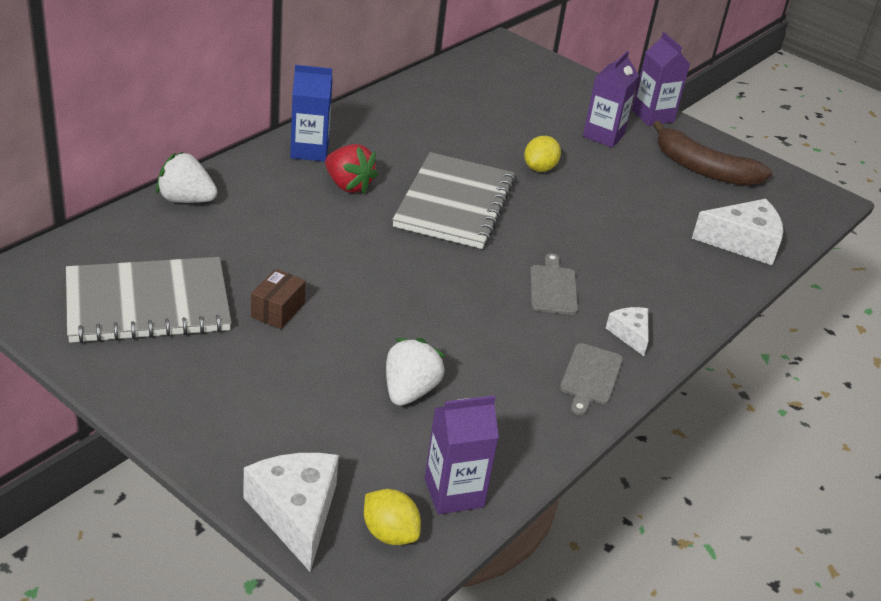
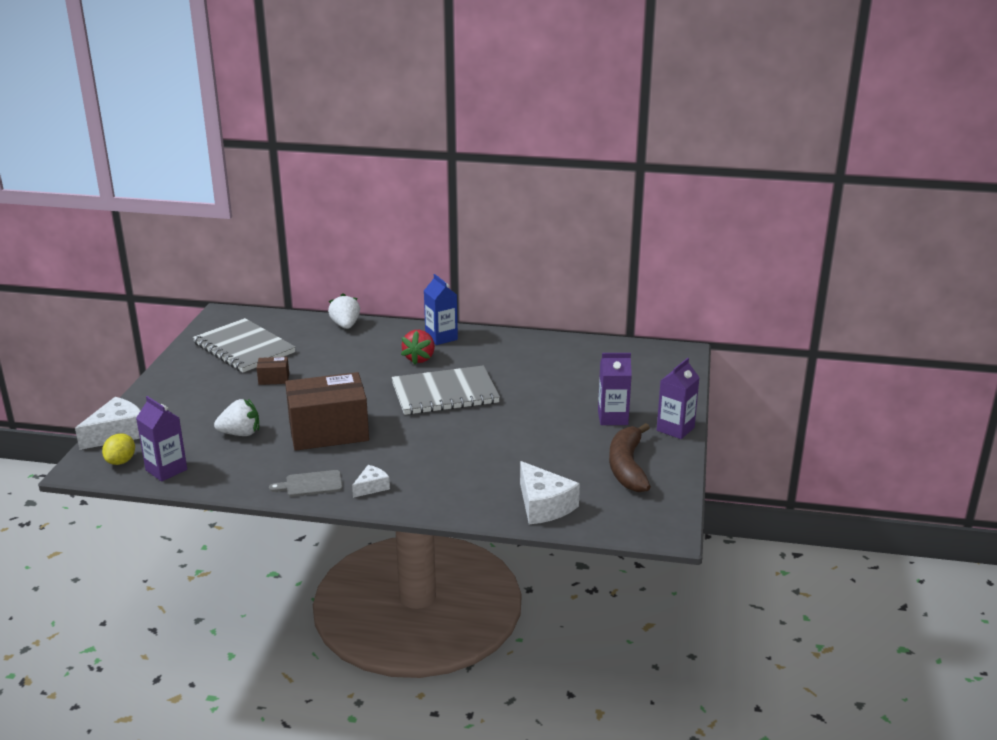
camera: 65 degrees right, 10 degrees down
yellow lemon [524,136,561,172] -> none
grey cutting board [530,253,578,315] -> none
none -> brown box [285,372,369,451]

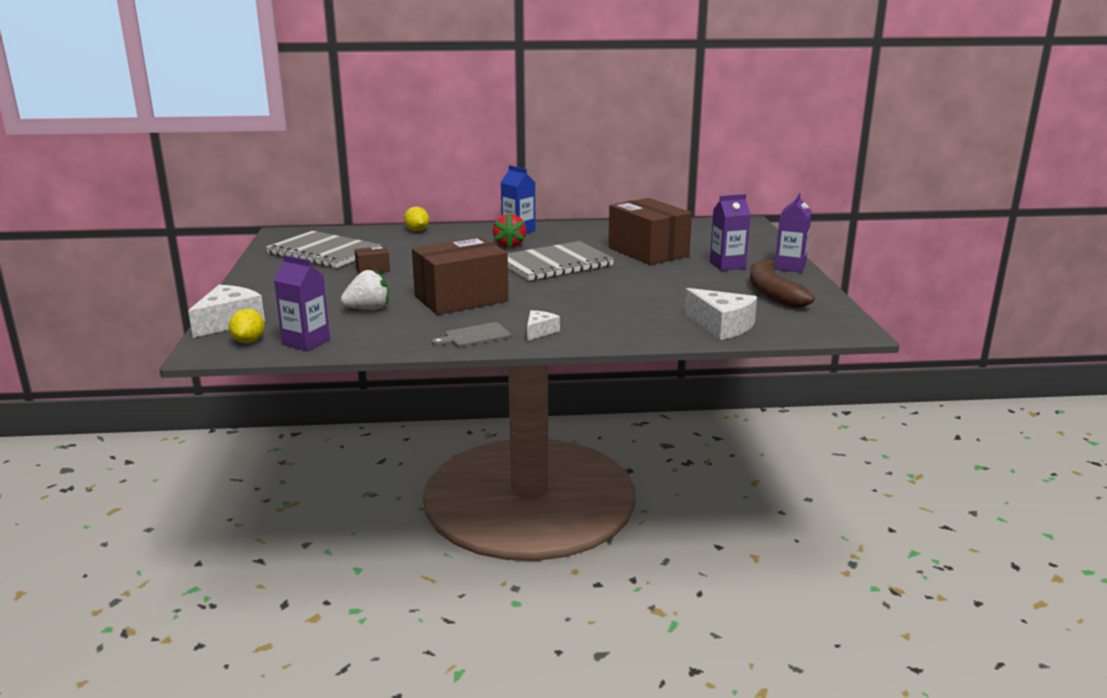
camera: 15 degrees left, 5 degrees down
white strawberry [328,293,360,329] -> yellow lemon [404,207,429,231]
none -> brown box [608,198,692,265]

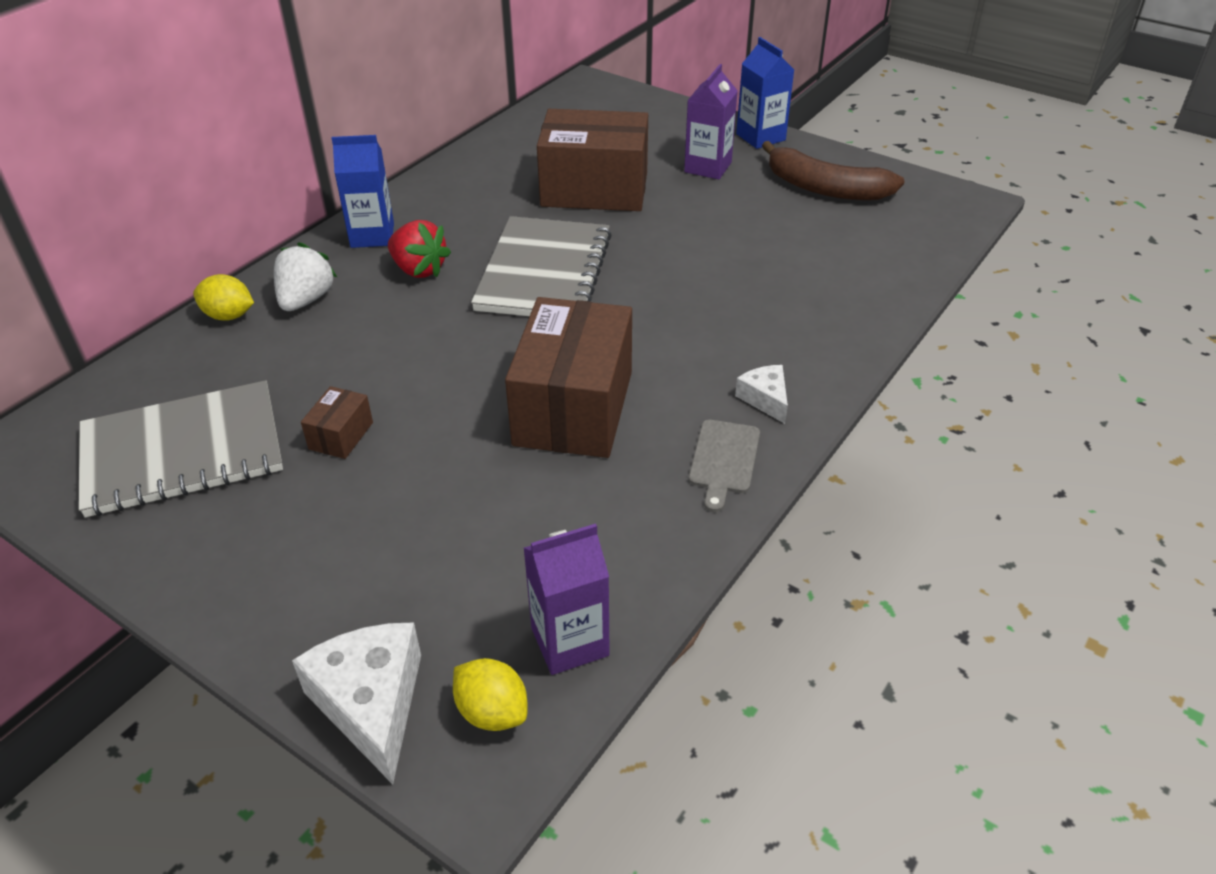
camera: 50 degrees left, 20 degrees up
white strawberry [341,268,389,310] -> white strawberry moved to [274,242,337,311]
white cheese [684,288,757,340] -> none
purple carton [775,193,812,273] -> blue carton [736,37,794,149]

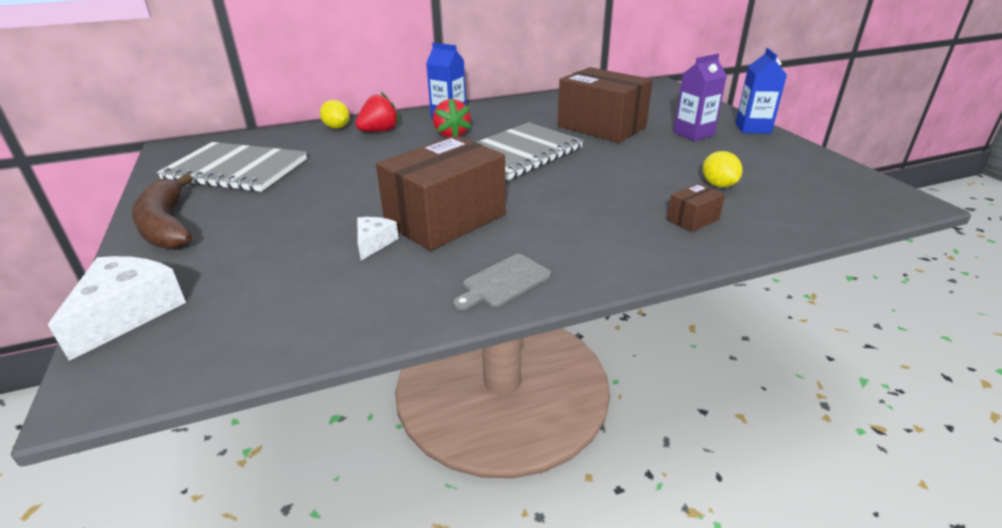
camera: 35 degrees right, 10 degrees down
white strawberry [274,242,337,311] -> red strawberry [355,92,399,132]
brown box [301,386,373,459] -> brown box moved to [667,183,725,232]
yellow lemon [453,658,528,731] -> yellow lemon moved to [703,151,742,188]
purple carton [524,524,610,675] -> none
white cheese [735,365,788,424] -> white cheese moved to [357,217,399,260]
brown banana [762,141,905,201] -> brown banana moved to [132,174,193,249]

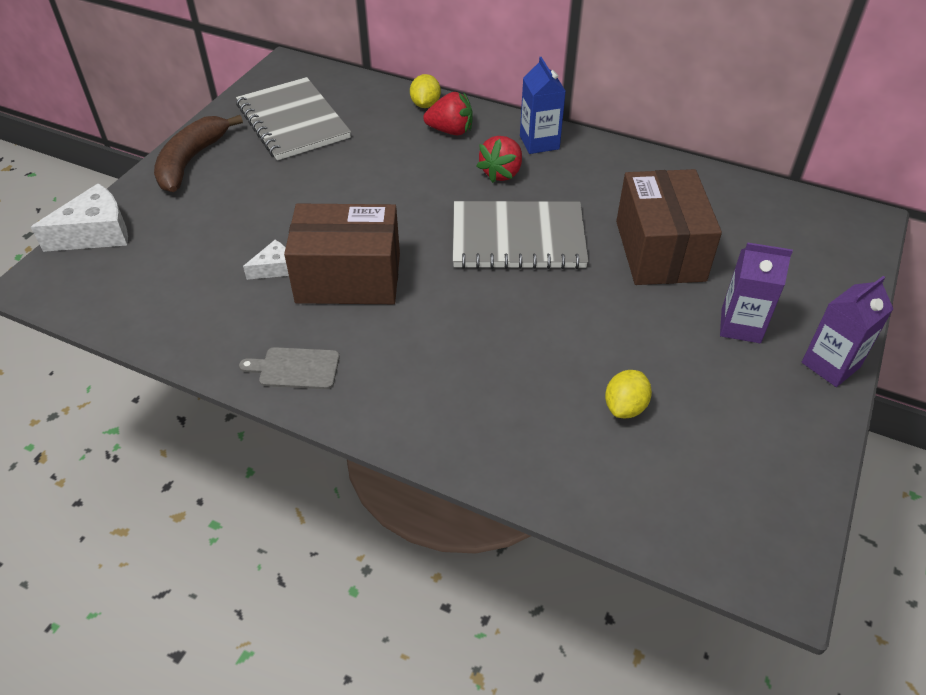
camera: 45 degrees right, 15 degrees up
brown box [667,183,725,232] -> none
blue carton [735,48,787,134] -> purple carton [802,276,893,387]

